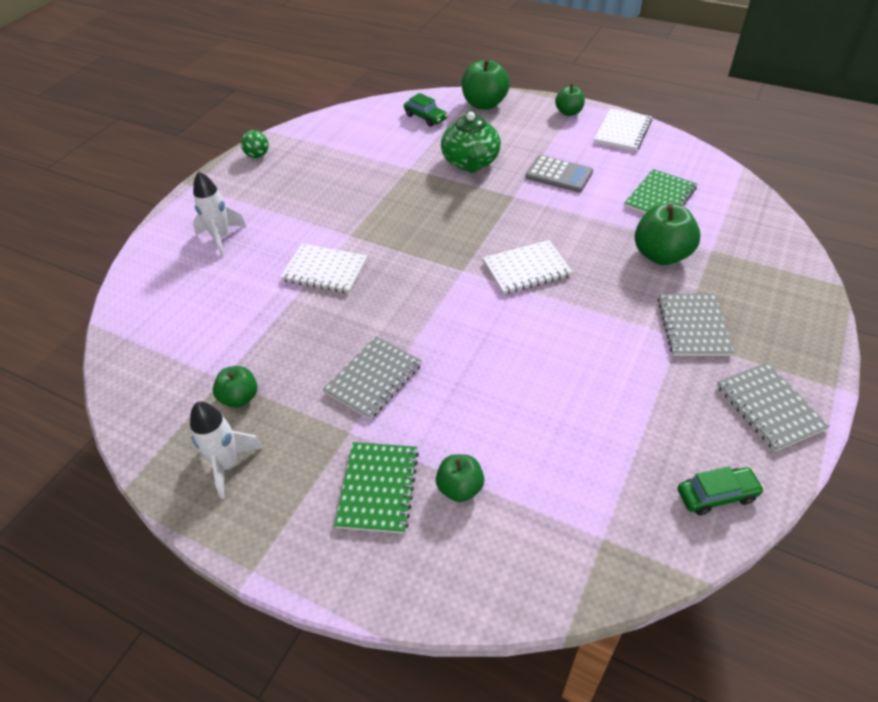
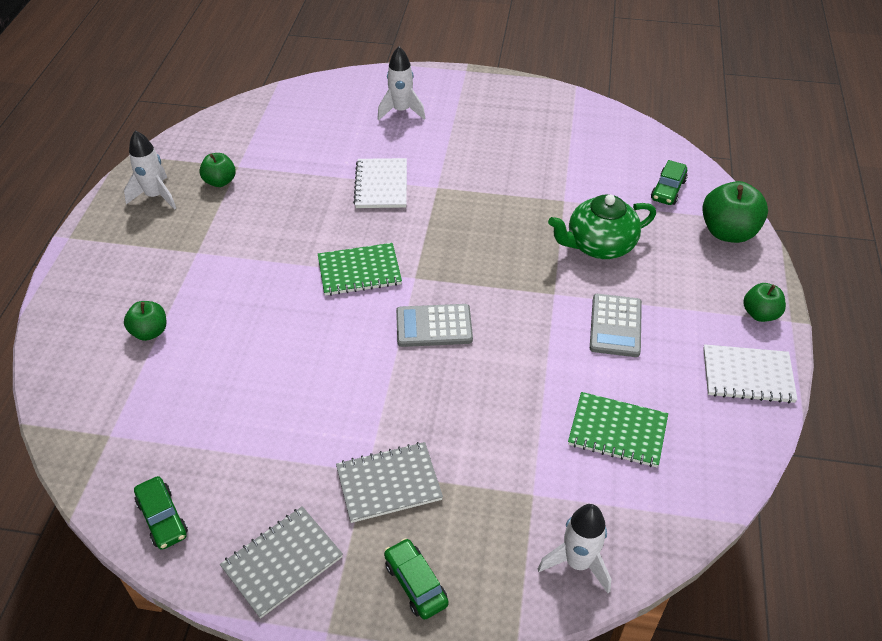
camera: 70 degrees right, 0 degrees up
green ball [241,130,269,158] -> none
grey notebook [322,336,422,419] -> none
green notebook [334,442,419,534] -> green notebook moved to [318,243,402,296]
white notebook [483,240,572,295] -> grey calculator [396,304,473,347]
green apple [635,204,701,265] -> none
none -> green car [384,538,449,620]
none -> white rocket [538,504,611,593]

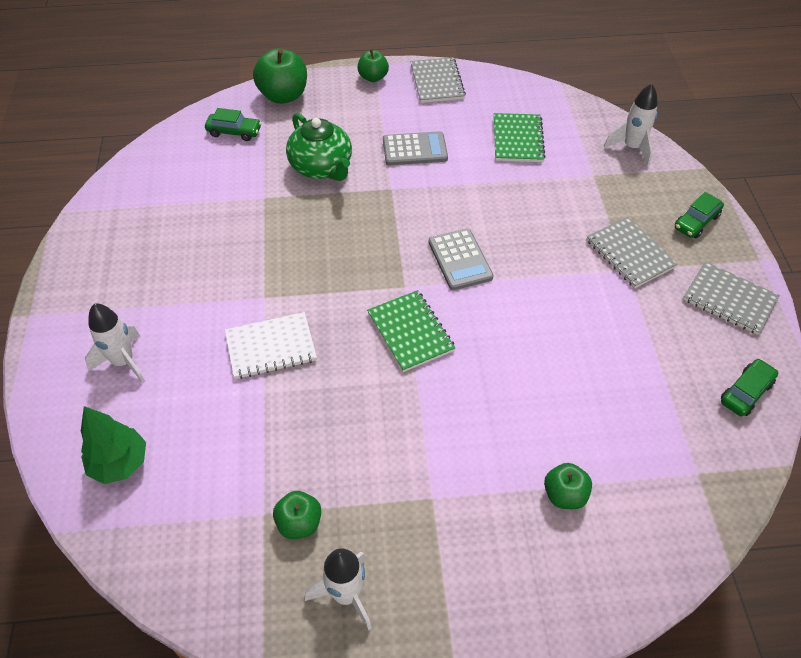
camera: 105 degrees left, 5 degrees up
white notebook [703,344,798,403] -> grey notebook [411,57,466,103]
none -> green tree [81,406,146,484]

